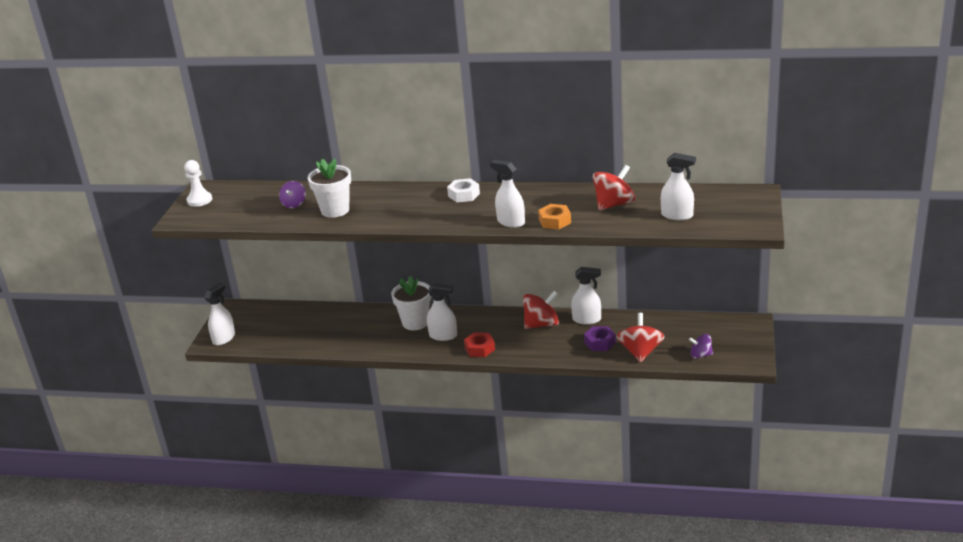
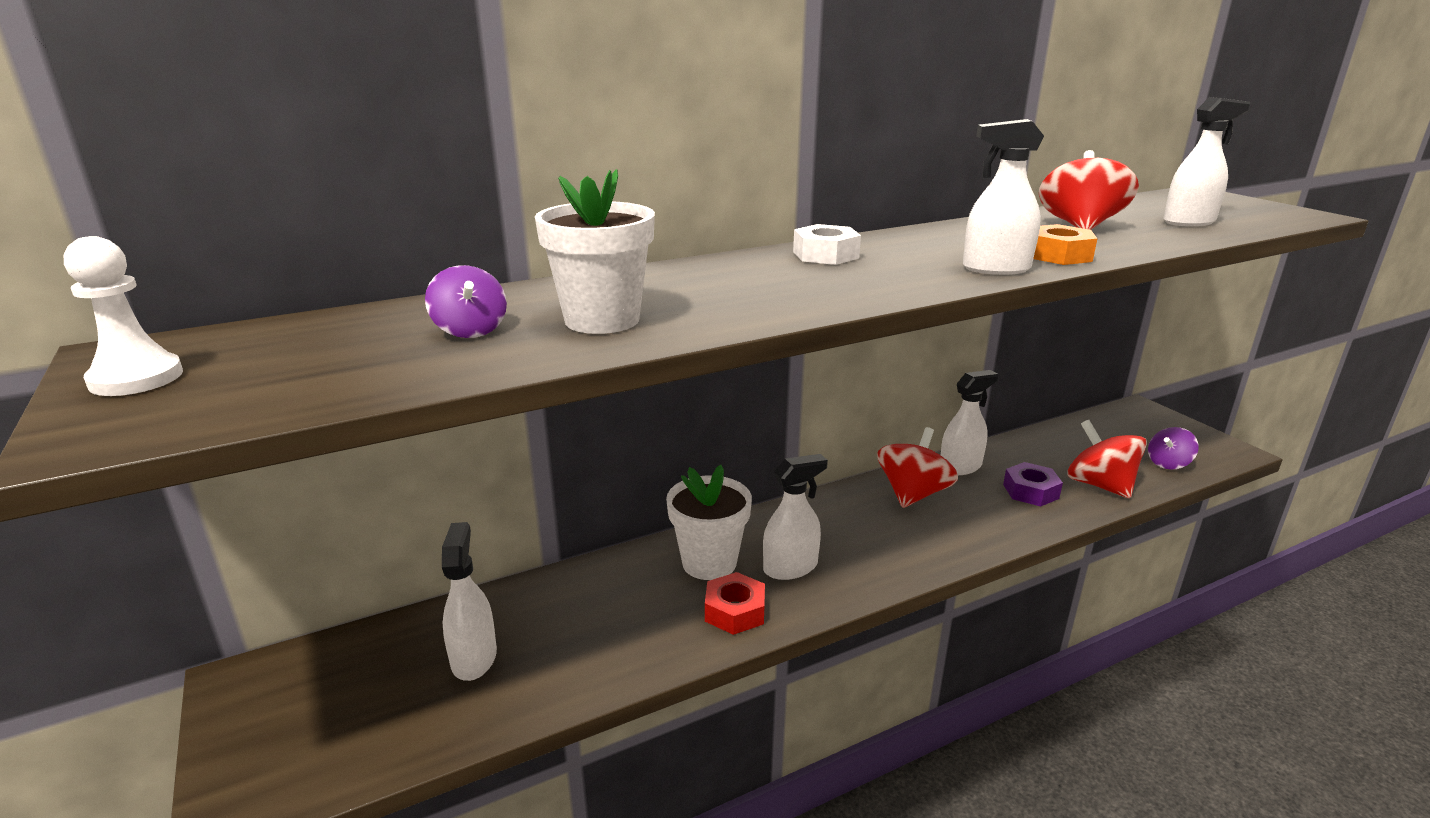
camera: 40 degrees left, 5 degrees down
white spray bottle [204,283,235,346] -> white spray bottle moved to [442,522,497,681]
red nut [464,332,495,357] -> red nut moved to [705,572,765,635]

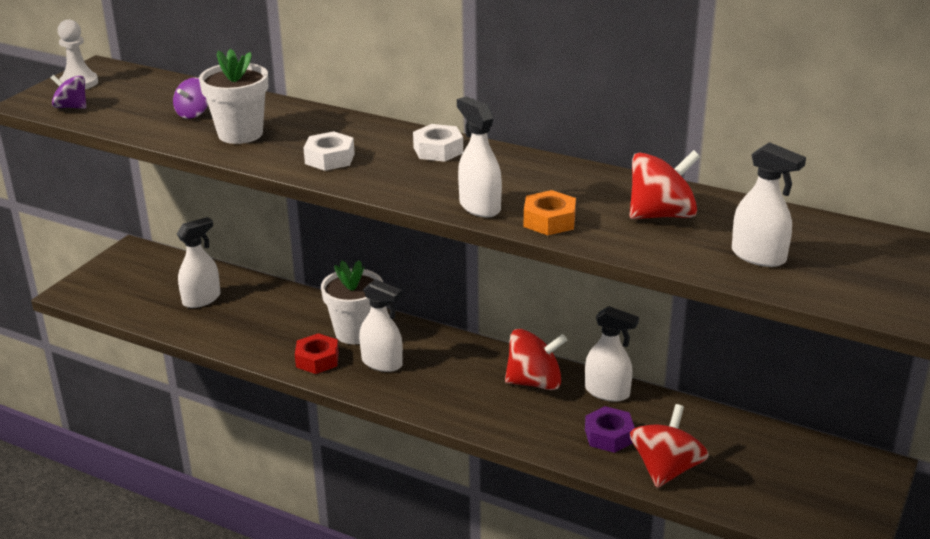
camera: 55 degrees right, 5 degrees up
purple spinning top [1148,427,1199,469] -> purple spinning top moved to [51,75,86,109]
none -> white nut [304,131,355,171]

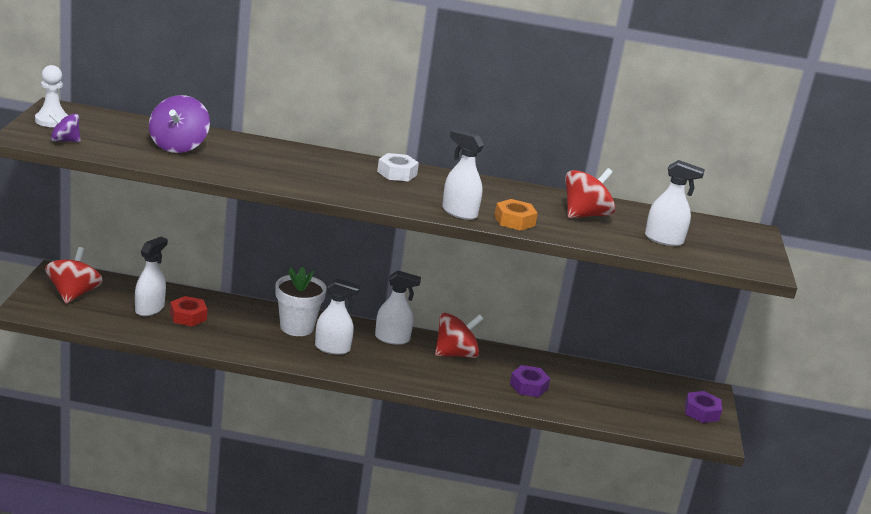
camera: 25 degrees left, 5 degrees down
purple spinning top [173,77,208,119] -> purple spinning top [149,95,210,153], size x1.68
white flower pot [199,49,268,144] -> none
red nut [295,333,339,374] -> red nut moved to [170,296,207,326]
white nut [304,131,355,171] -> none
white spray bottle [585,306,639,402] -> white spray bottle moved to [375,270,421,345]
red spinning top [630,404,709,488] -> red spinning top moved to [45,247,103,304]
none -> purple nut [685,391,722,423]

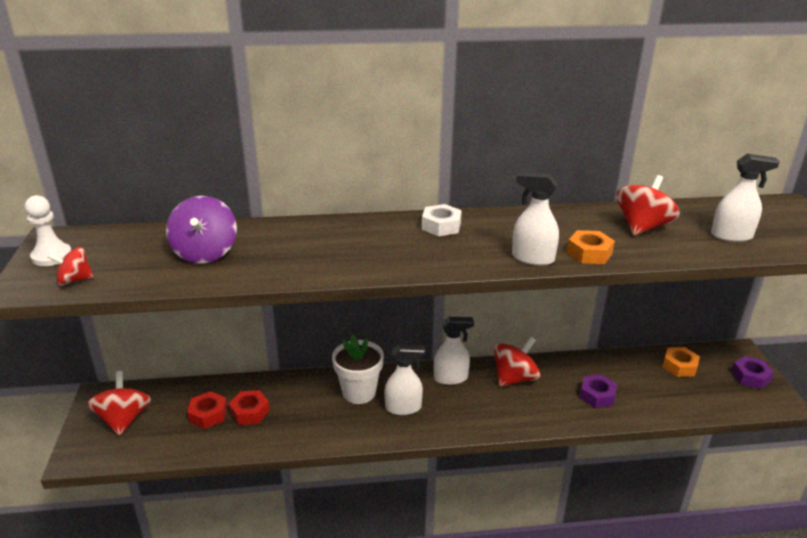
camera: 10 degrees left, 5 degrees up
purple spinning top [49,113,81,142] -> red spinning top [47,247,93,286]
white spray bottle [135,237,168,316] -> red nut [187,391,227,429]
none -> orange nut [663,347,700,377]

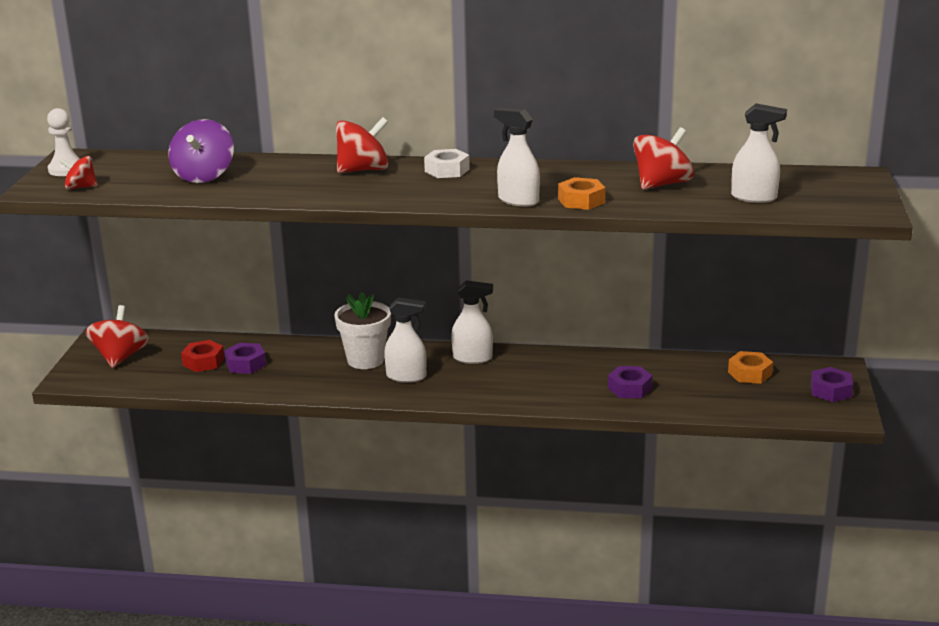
camera: 15 degrees right, 5 degrees down
red nut [229,390,270,425] -> purple nut [224,343,266,374]
red spinning top [494,337,541,387] -> red spinning top moved to [336,117,389,173]

